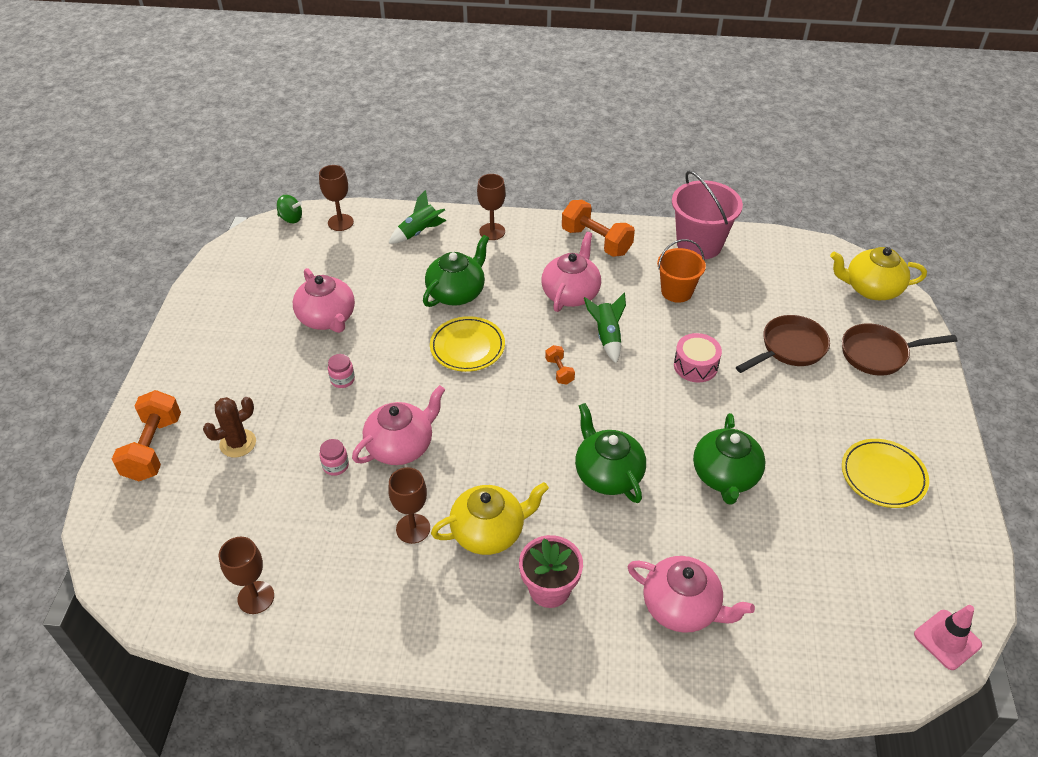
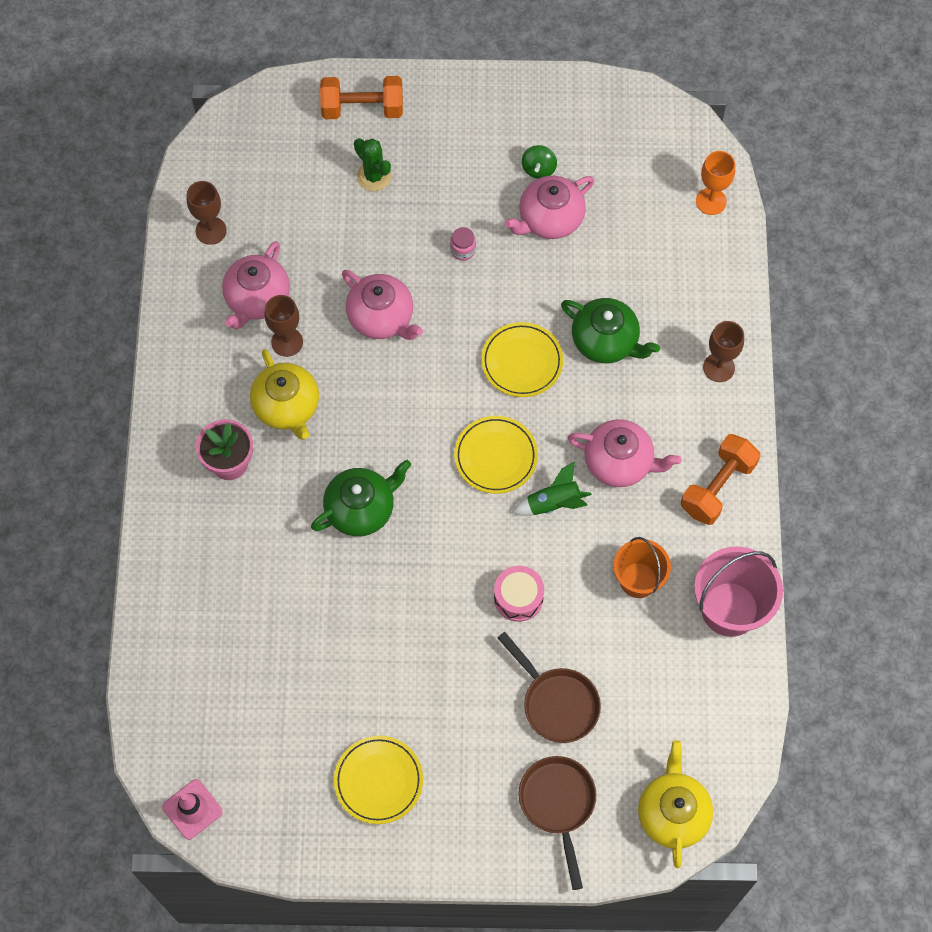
camera: 85 degrees right, 20 degrees up
brown cactus [203,397,256,457] -> green cactus [354,138,391,191]
green spinning top [277,195,302,223] -> green spinning top moved to [522,145,557,179]
brown goblet [319,165,354,231] -> orange goblet [696,151,735,215]
pink jar [320,439,349,476] -> none
green rocket [388,190,446,244] -> none
orange dumbbell [545,345,575,384] -> yellow plate [454,416,538,494]
pink teapot [627,556,755,633] -> pink teapot moved to [222,241,290,329]
green teapot [693,413,766,505] -> none

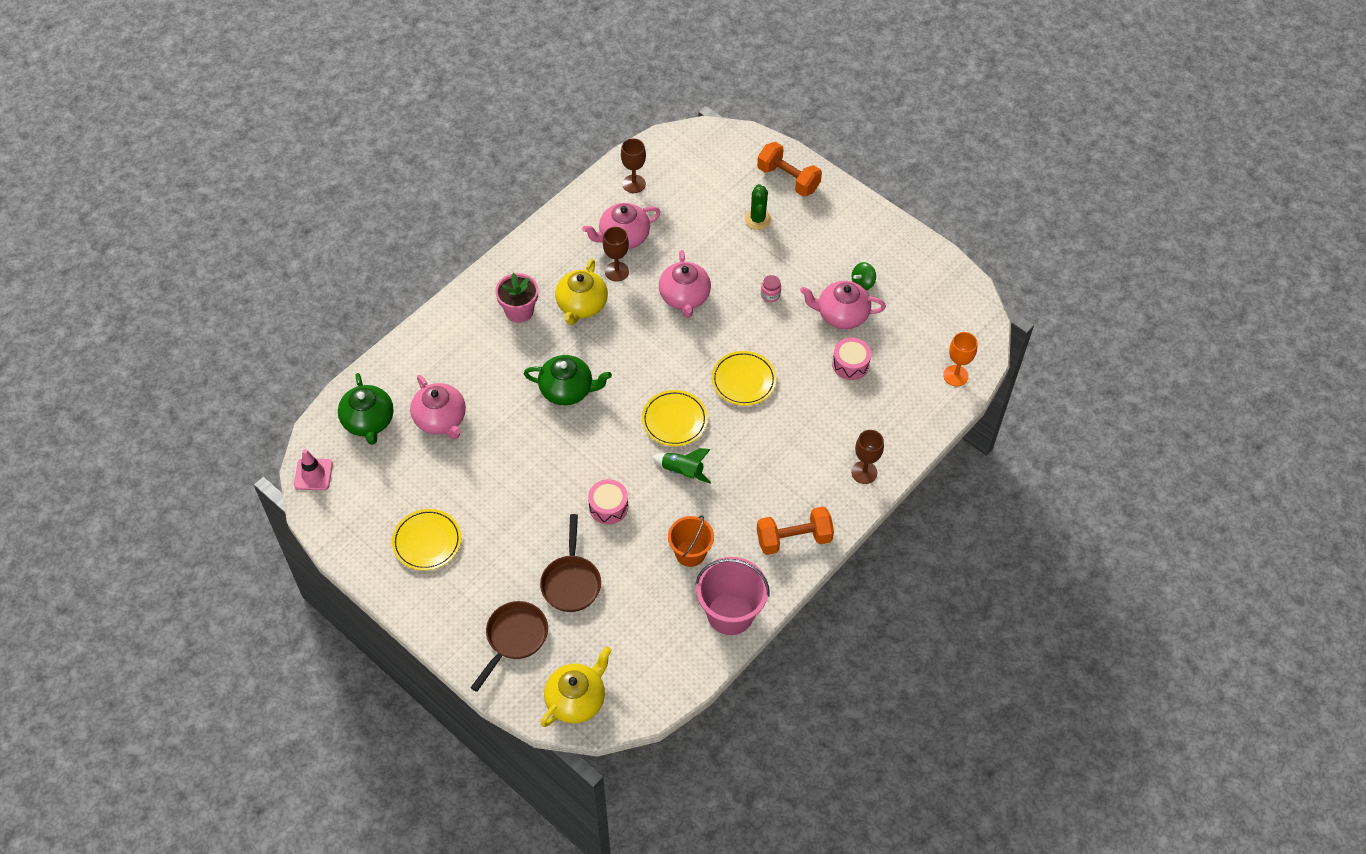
camera: 40 degrees right, 10 degrees down
green teapot [561,298,660,363] -> green teapot moved to [338,373,394,445]
pink teapot [568,419,682,487] -> pink teapot moved to [410,375,466,439]
none -> pink drum [832,338,871,380]

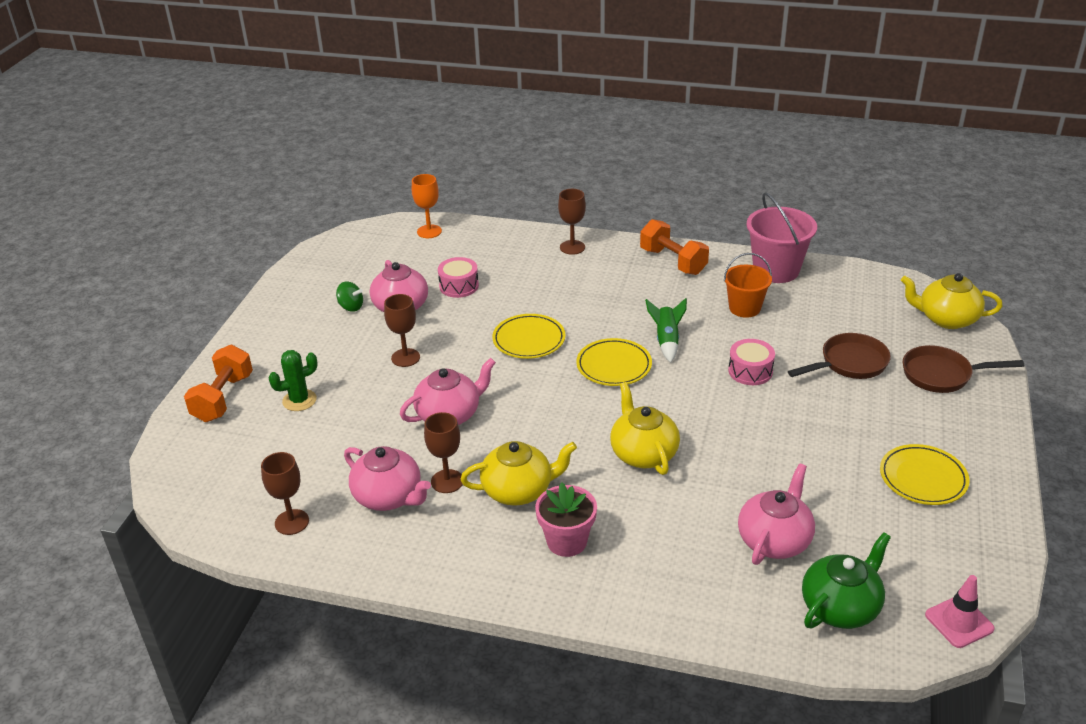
camera: 115 degrees left, 20 degrees down
green teapot [524,355,612,405] -> yellow teapot [610,382,680,475]
pink jar [761,275,781,302] -> brown goblet [384,294,420,367]

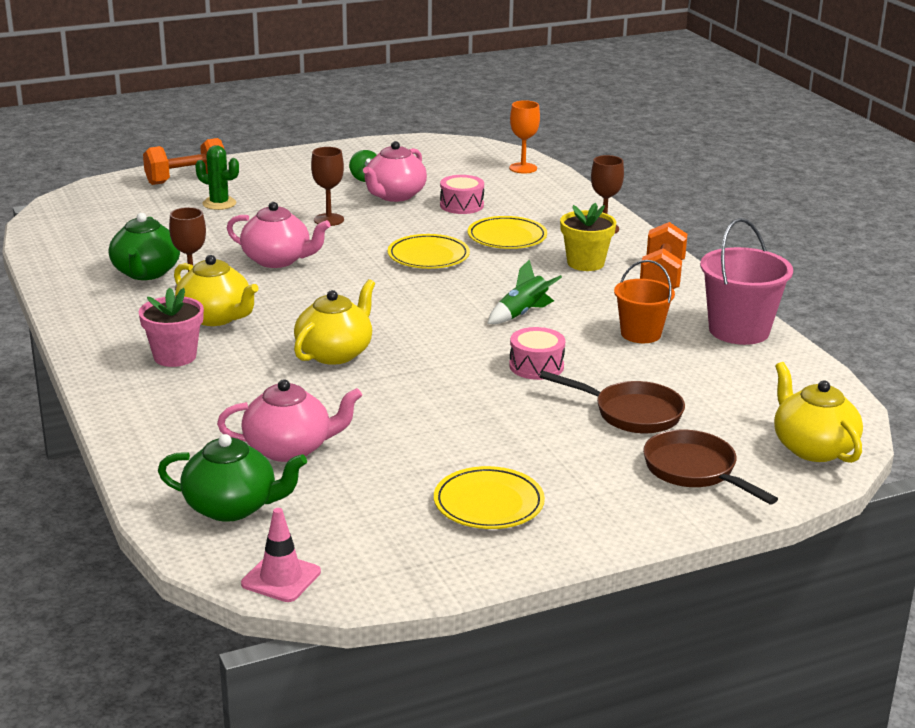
camera: 50 degrees right, 10 degrees down
brown goblet [261,452,309,535] -> none
pink teapot [344,446,431,511] -> green teapot [109,213,180,280]
yellow plate [576,338,652,386] -> yellow plate moved to [468,216,547,249]
none -> yellow flower pot [560,203,616,271]

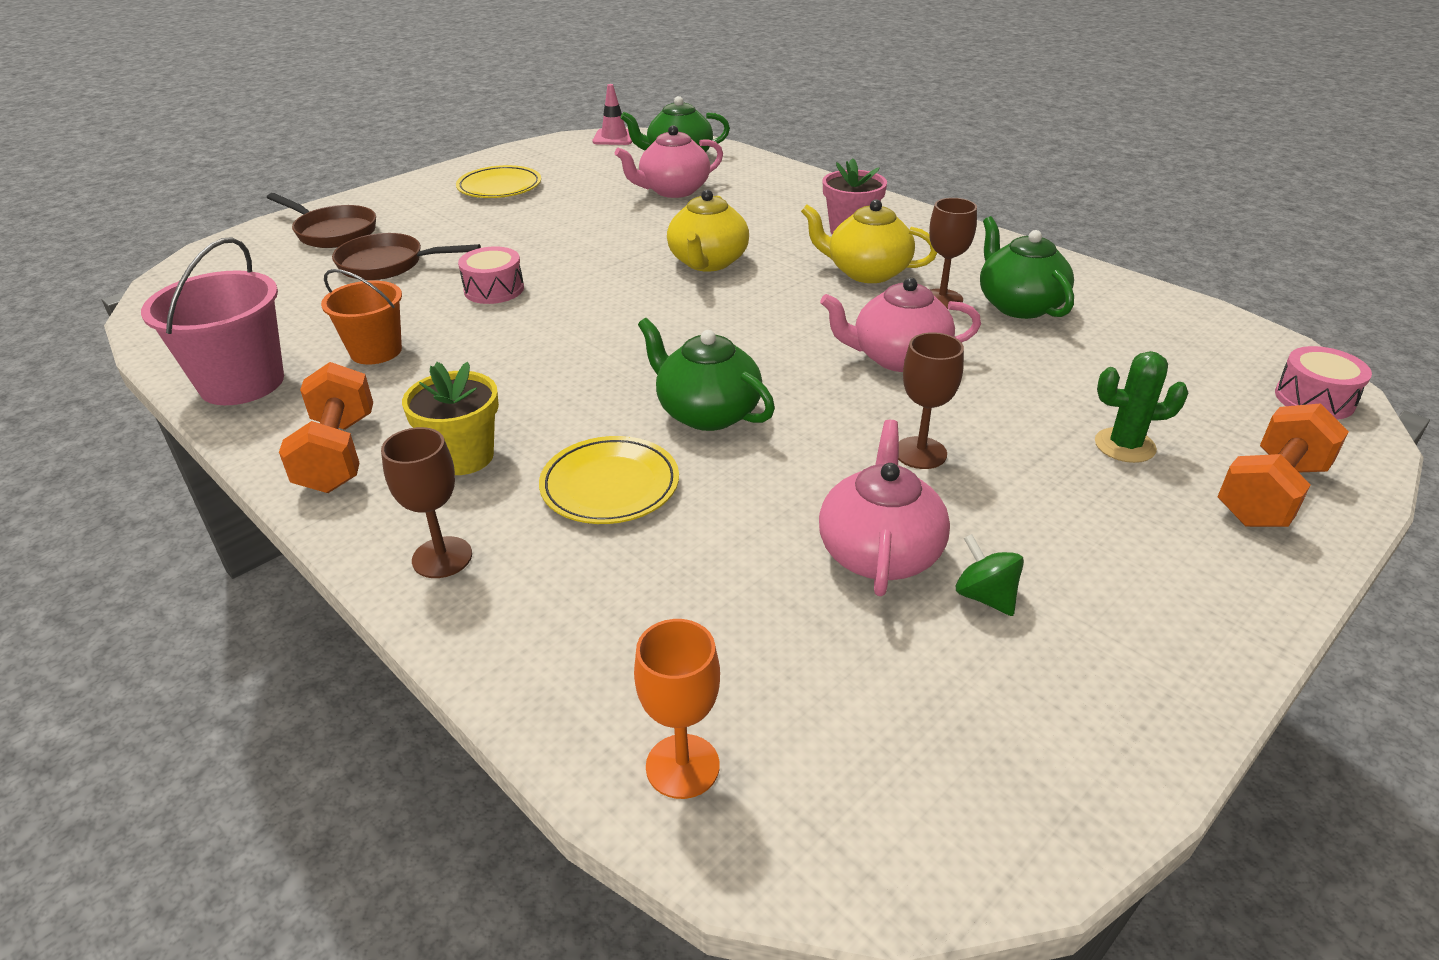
camera: 160 degrees right, 10 degrees up
yellow plate [388,234,470,269] -> green teapot [638,318,775,431]
pink drum [440,175,484,214] -> pink drum moved to [1275,346,1372,420]
green rocket [487,259,562,324] -> none
yellow teapot [774,362,863,463] -> none

